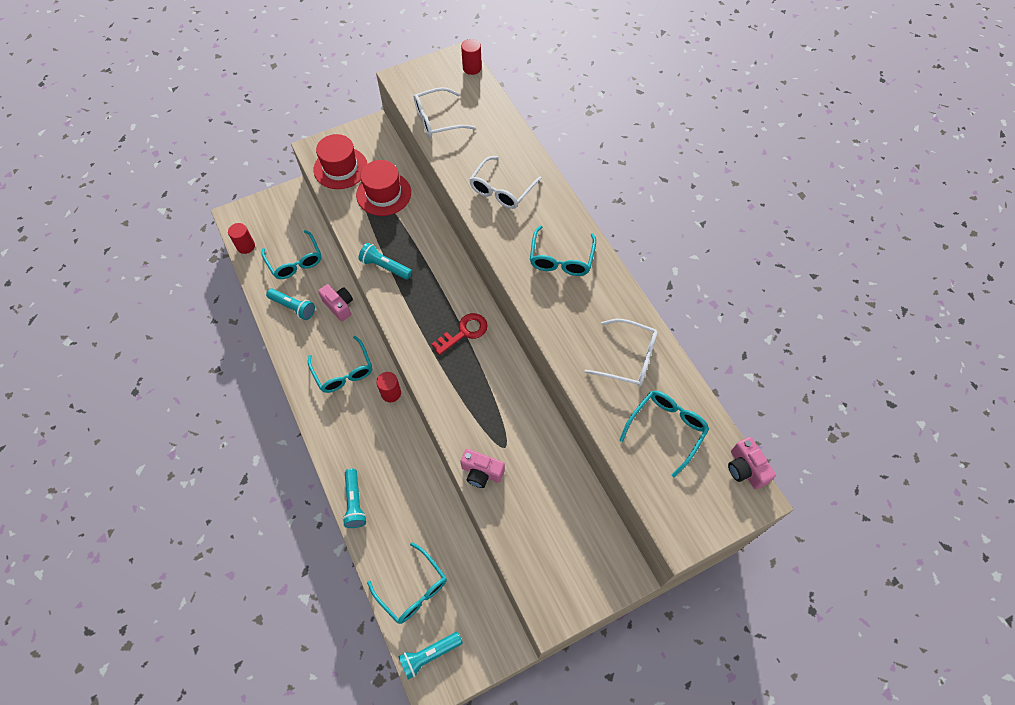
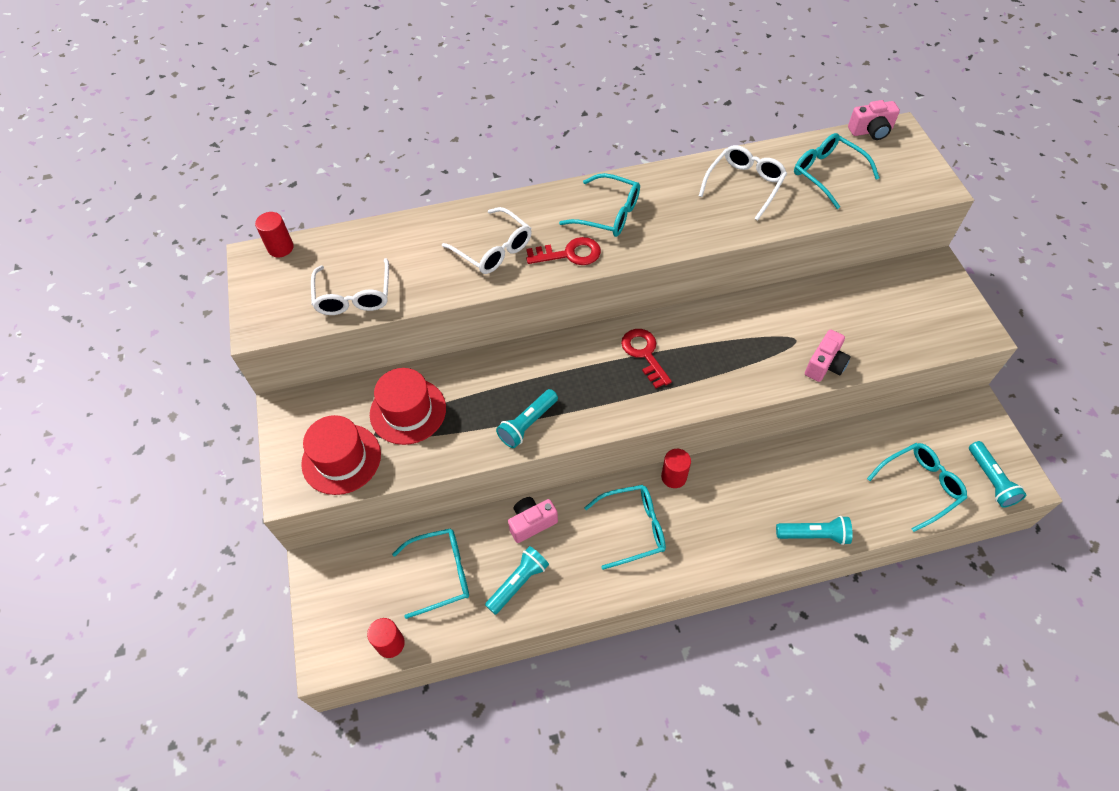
camera: 75 degrees left, 5 degrees down
none -> red key [526,237,601,265]

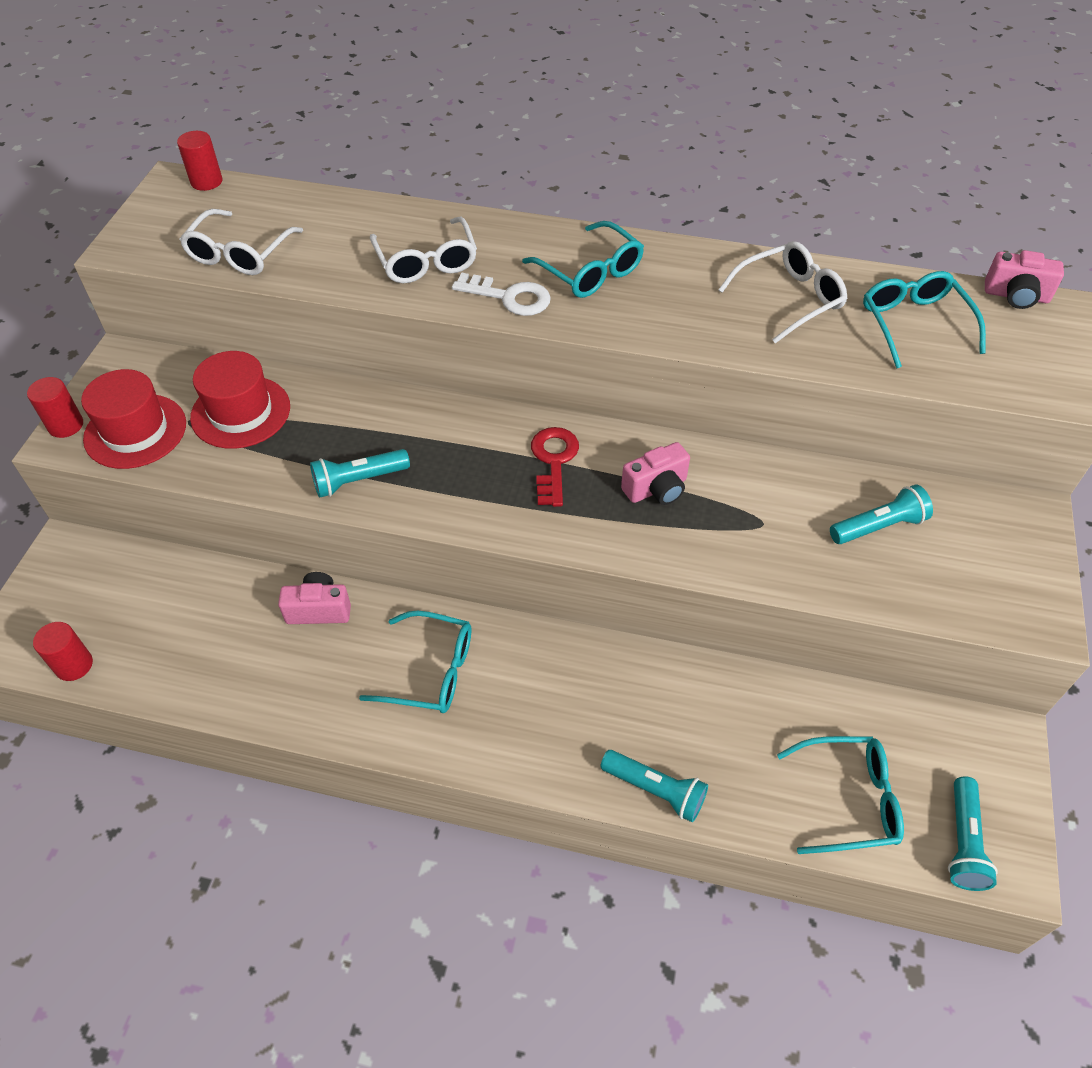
camera: 25 degrees right, 5 degrees down
turquoise glasses [392,528,469,619] -> none
turquoise flashlight [485,546,549,615] -> turquoise flashlight moved to [830,484,933,544]
red key [526,237,601,265] -> white key [452,272,551,316]
red cylinder [661,449,691,488] -> red cylinder moved to [27,377,83,438]
pink camera [805,329,851,382] -> pink camera moved to [621,442,690,505]

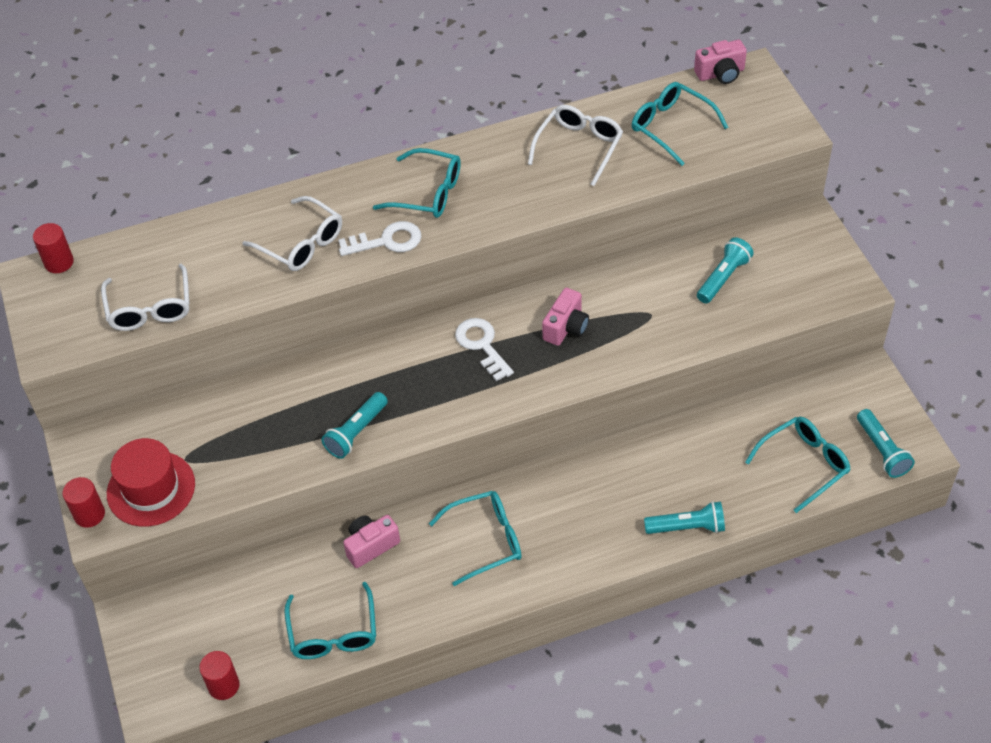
camera: 30 degrees left, 0 degrees up
red hat [190,351,290,449] -> none
red key [531,427,579,507] -> white key [455,318,514,381]
none -> turquoise glasses [284,582,376,659]

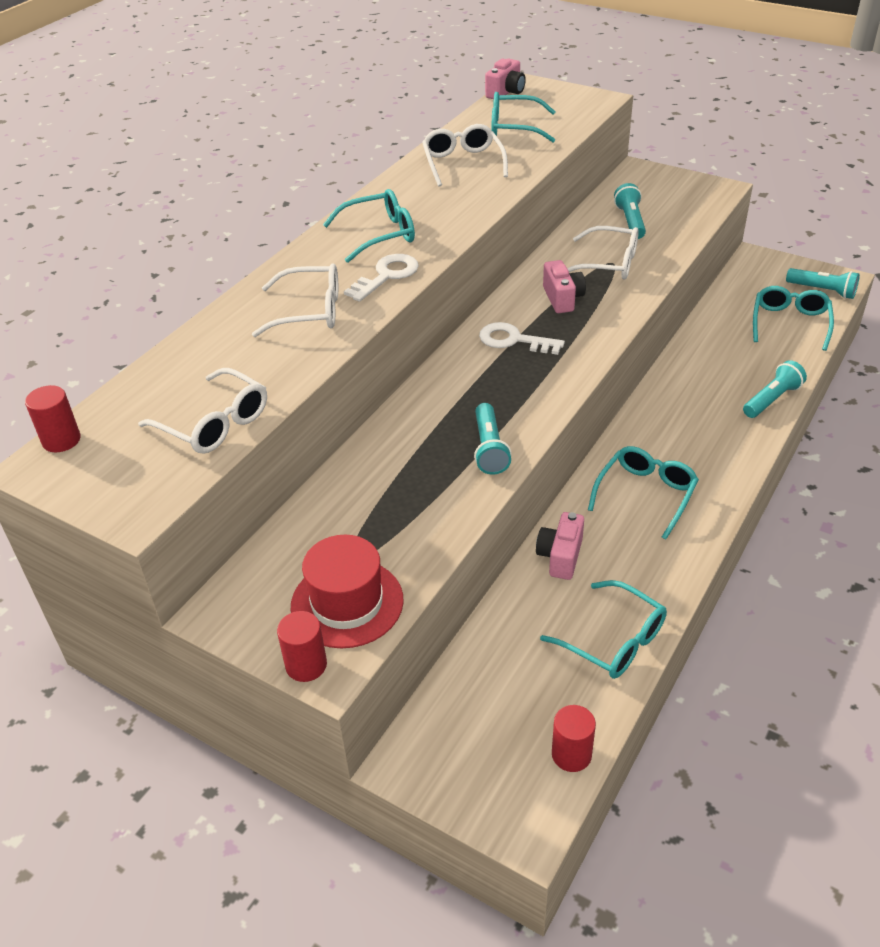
camera: 40 degrees left, 10 degrees down
none -> white glasses [567,226,639,279]

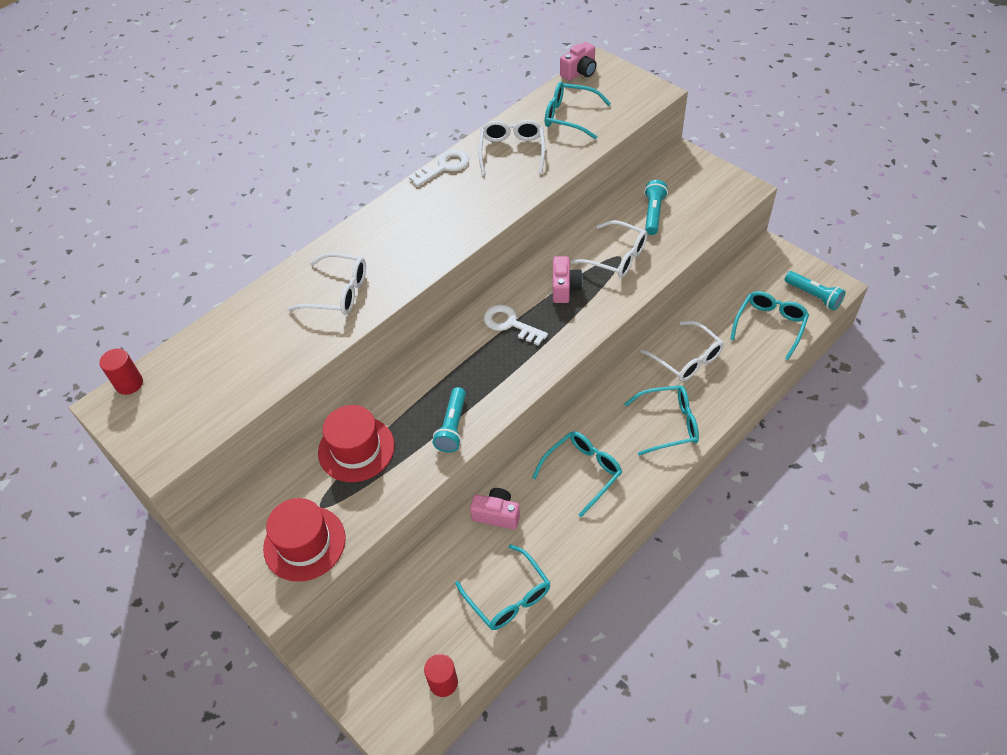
camera: 15 degrees right, 10 degrees up
white glasses [138,368,267,454] -> white glasses moved to [640,321,724,381]
red cylinder [277,611,327,682] -> none
turquoise glasses [323,189,415,263] -> turquoise glasses moved to [624,385,699,456]
white key [344,254,419,302] -> white key moved to [409,149,469,187]
pink camera [536,512,584,580] -> pink camera turned 75 degrees clockwise [470,488,520,530]
turquoise flashlight [743,360,807,418] -> none
none -> red hat [318,405,395,482]

